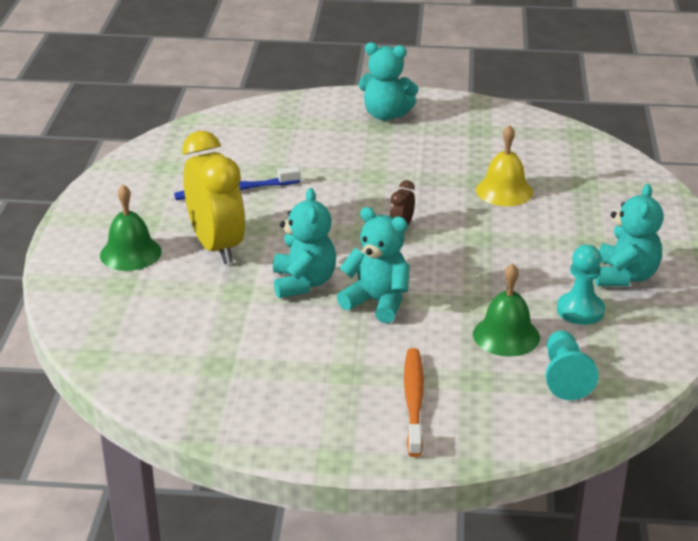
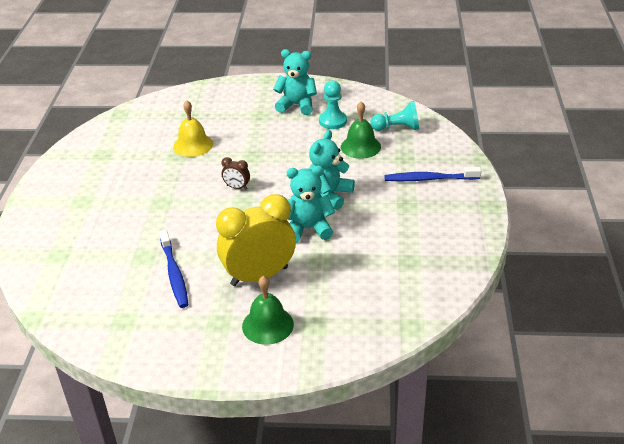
camera: 90 degrees left, 5 degrees up
turquoise teddy bear [359,42,418,121] -> none
orange toothbrush [404,348,424,457] -> blue toothbrush [384,167,481,181]

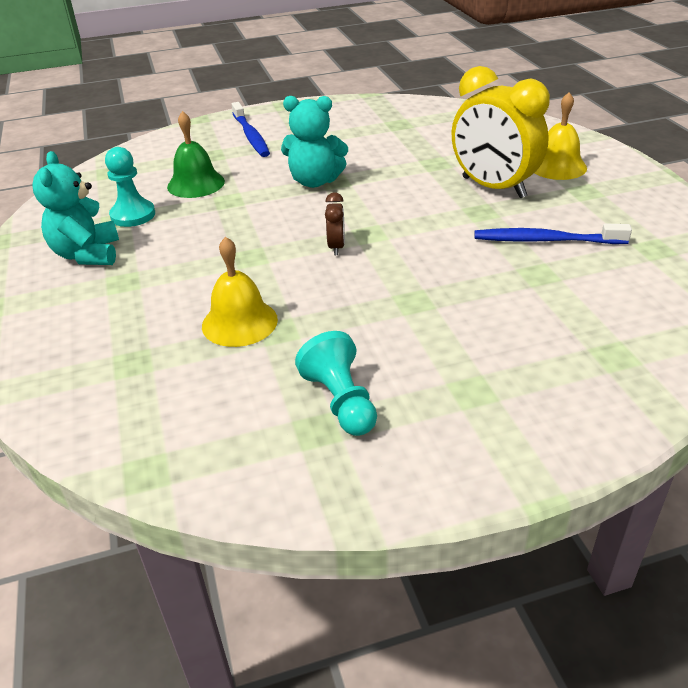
camera: 110 degrees left, 0 degrees up
blue toothbrush [159,230,188,308] -> blue toothbrush turned 135 degrees counterclockwise [475,224,632,244]
green bell [242,276,294,345] -> yellow bell [534,92,587,180]
turquoise teddy bear [287,166,335,243] -> none
turquoise pawn [370,101,419,131] -> turquoise pawn moved to [295,331,377,436]

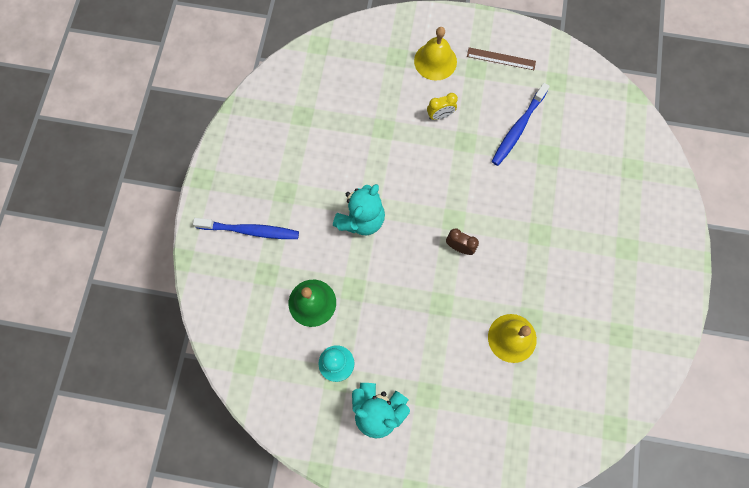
camera: 65 degrees left, 35 degrees up
turquoise pawn [295,331,377,436] -> none
yellow clock [452,66,550,198] -> yellow clock [427,93,458,120], size x0.42
none -> brown ruler [467,47,536,70]

